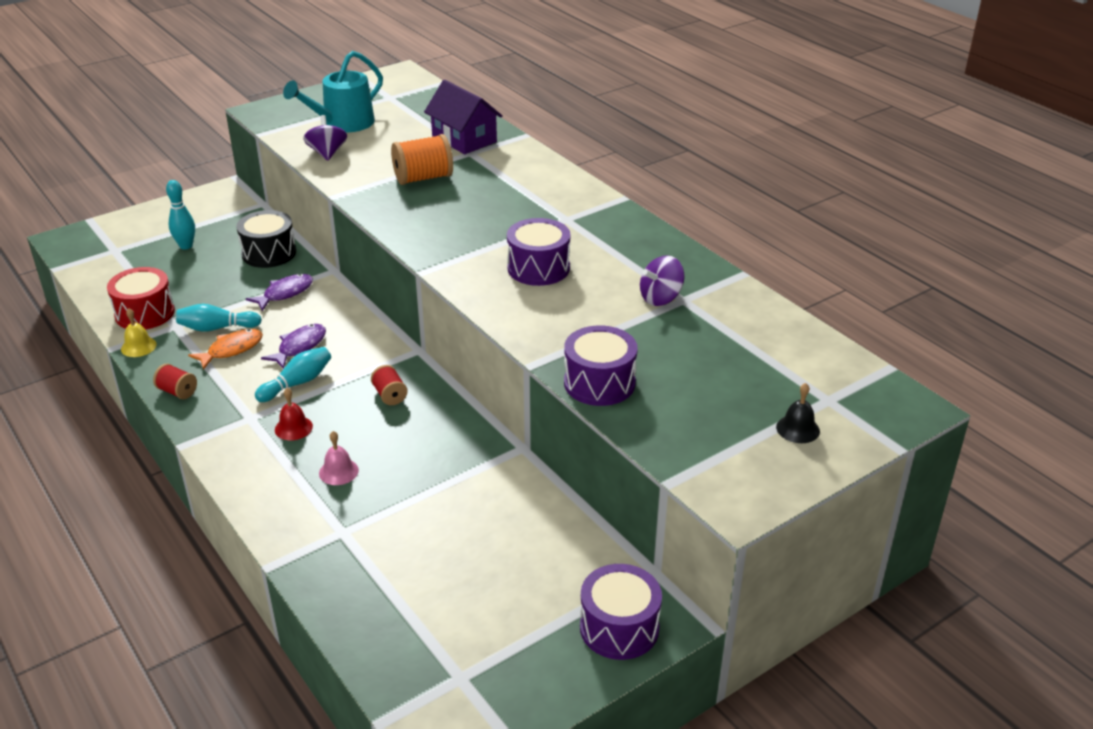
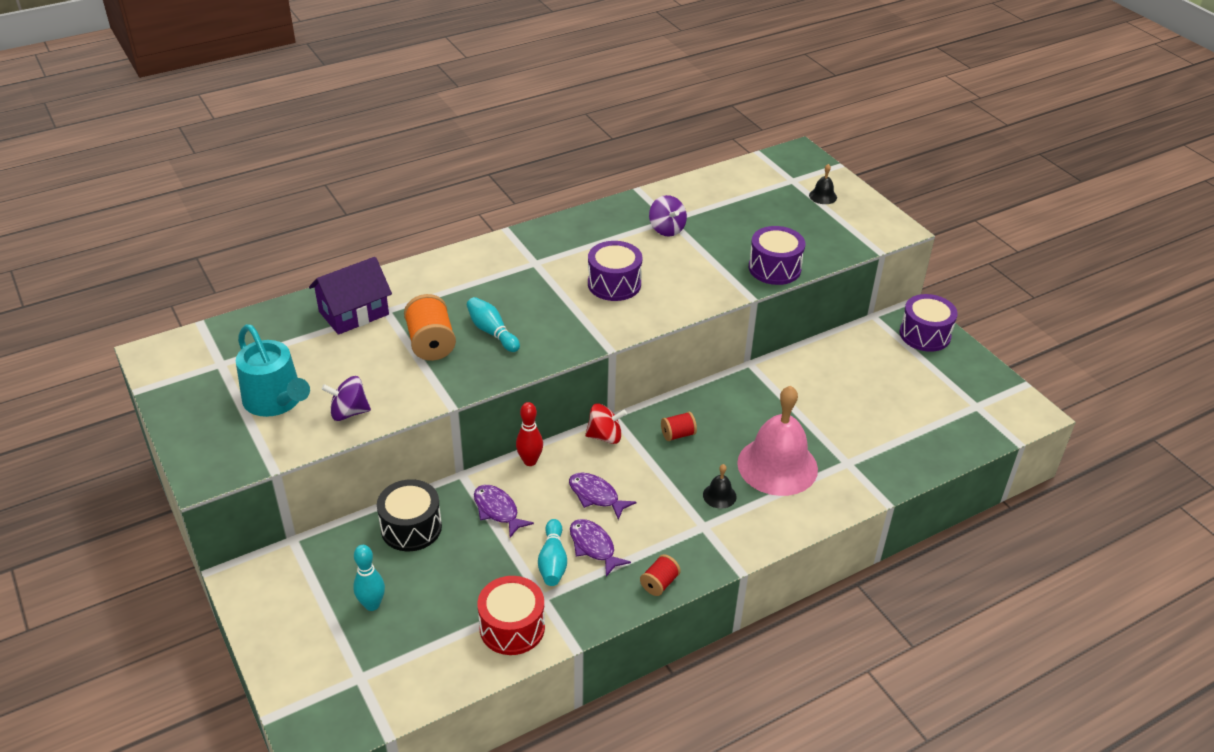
camera: 85 degrees left, 5 degrees up
yellow bell [121,308,157,357] -> none
orange fish [188,329,263,370] -> purple fish [570,519,631,577]
turquoise bowling pin [255,347,331,402] -> turquoise bowling pin moved to [467,297,520,352]
red bell [275,388,313,440] -> black bell [703,464,736,509]
pink bell [319,431,359,485] -> pink bell [737,386,818,496], size x2.45
none -> red bowling pin [516,402,543,466]
none -> red spinning top [585,404,627,444]

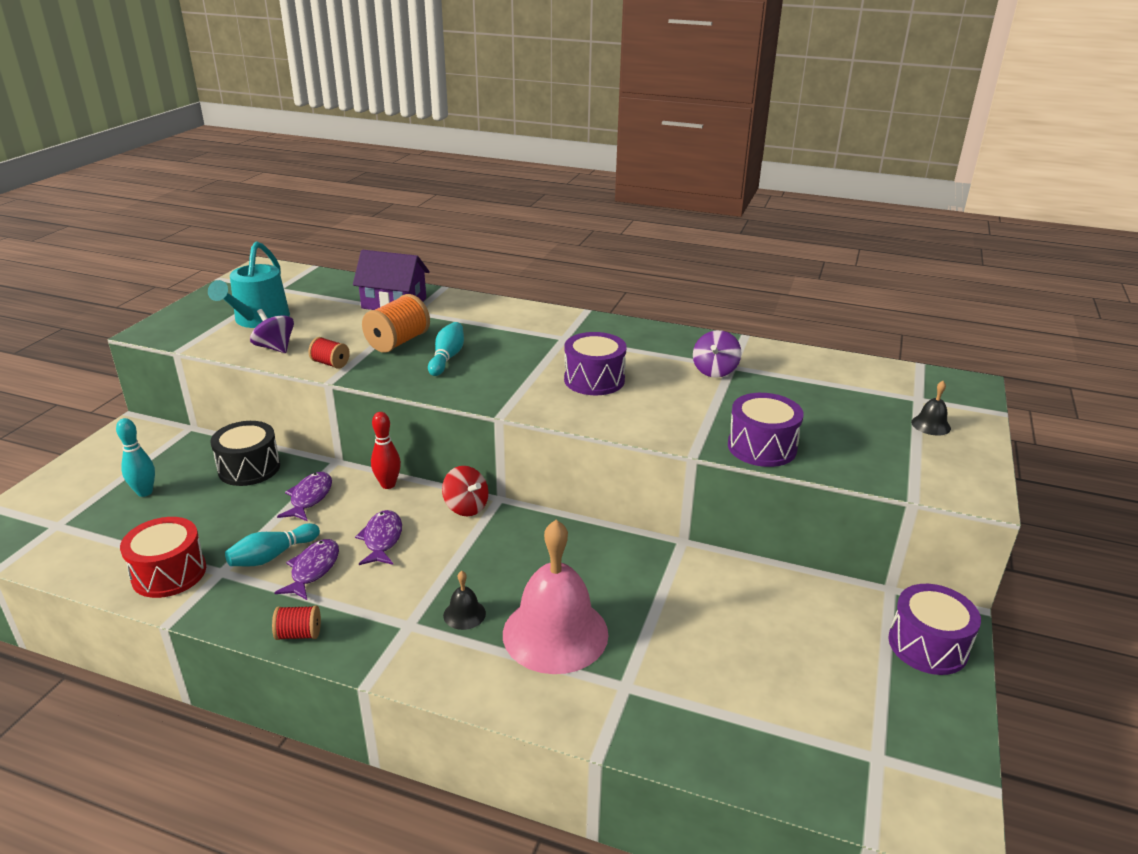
camera: 50 degrees right, 10 degrees down
red spool [661,412,697,441] -> red spool moved to [308,337,350,369]

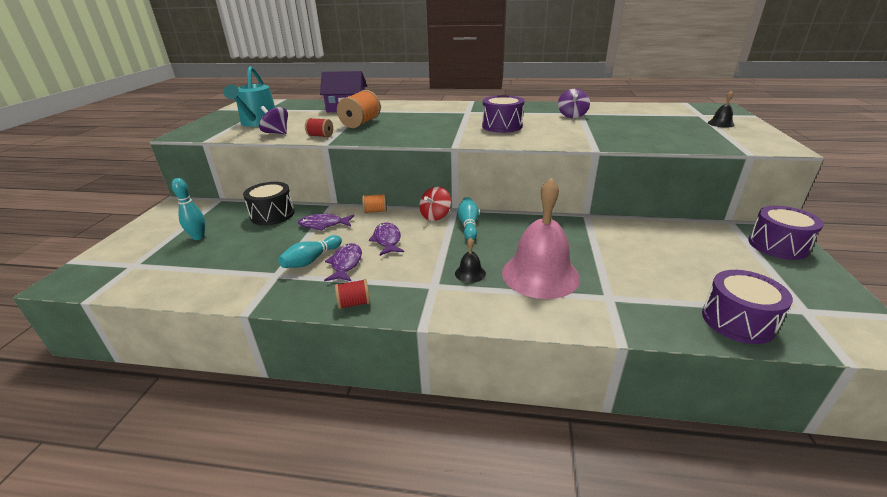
camera: 10 degrees left, 0 degrees up
red drum [120,517,206,598] -> none
purple fish [277,472,332,522] -> purple fish turned 90 degrees counterclockwise [298,214,354,231]
red bowling pin [371,412,401,489] -> orange spool [362,194,387,213]
turquoise bowling pin [428,322,464,376] -> turquoise bowling pin moved to [458,197,479,240]
red spinning top [442,466,488,516] -> red spinning top turned 90 degrees clockwise [419,187,451,221]
purple drum [728,393,804,467] -> purple drum moved to [702,270,793,344]

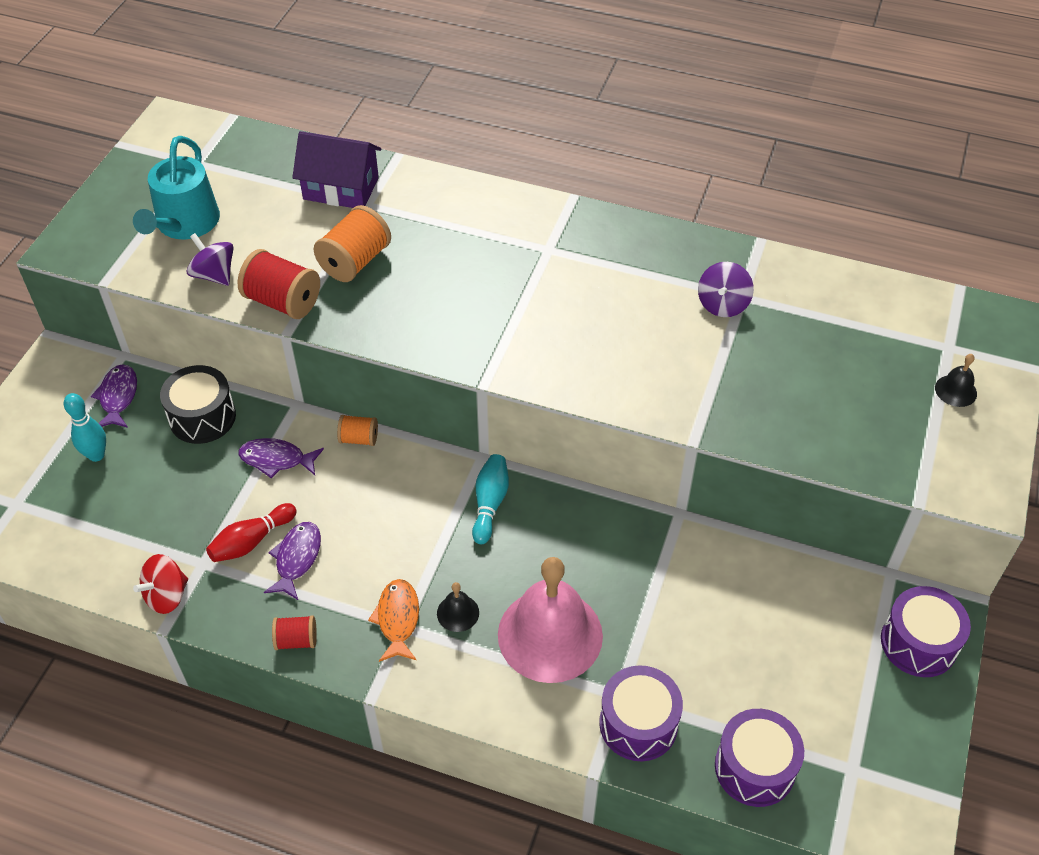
camera: 10 degrees right, 20 degrees up
turquoise bowling pin [278,235,342,268] -> red bowling pin [206,503,297,562]
red spool [305,118,333,138] -> red spool [238,249,320,319], size x1.77
purple fish [369,223,404,256] -> purple fish moved to [91,364,137,428]
red spinning top [419,187,451,221] -> red spinning top moved to [133,554,188,614]
purple drum [482,95,524,133] -> purple drum moved to [599,665,683,761]
none -> orange fish [368,579,419,662]

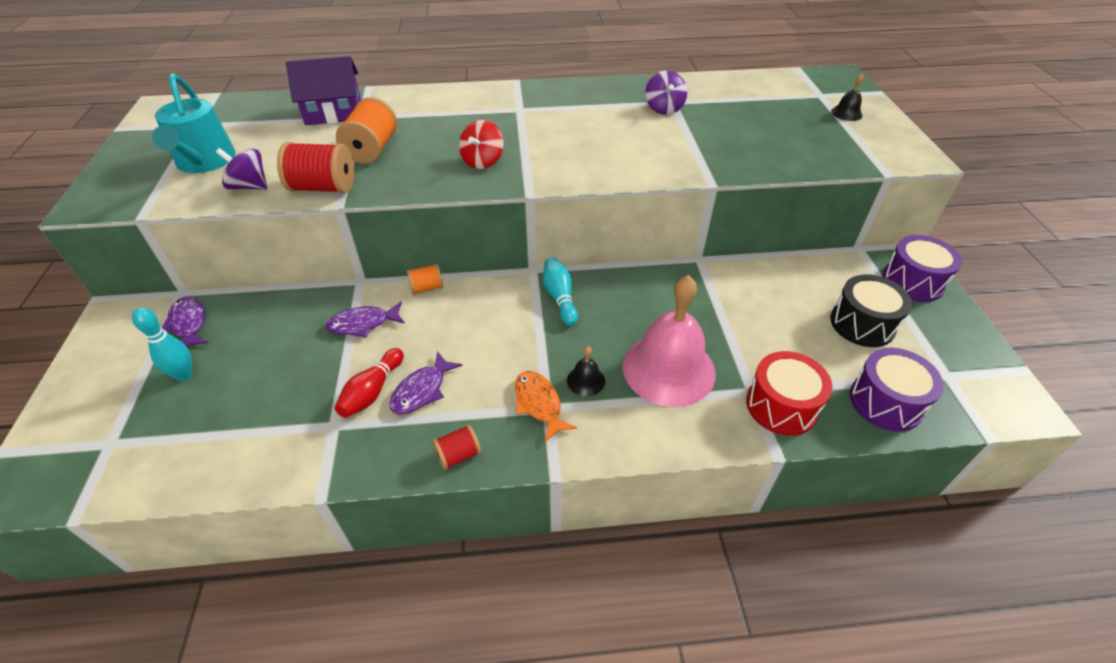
camera: 25 degrees left, 5 degrees down
red spinning top [133,554,188,614] -> red spinning top moved to [459,120,504,169]
black drum [160,365,236,444] -> black drum moved to [830,275,912,347]
purple fish [264,522,321,600] -> purple fish turned 135 degrees counterclockwise [389,351,463,414]
purple drum [599,665,683,761] -> red drum [746,351,832,436]

